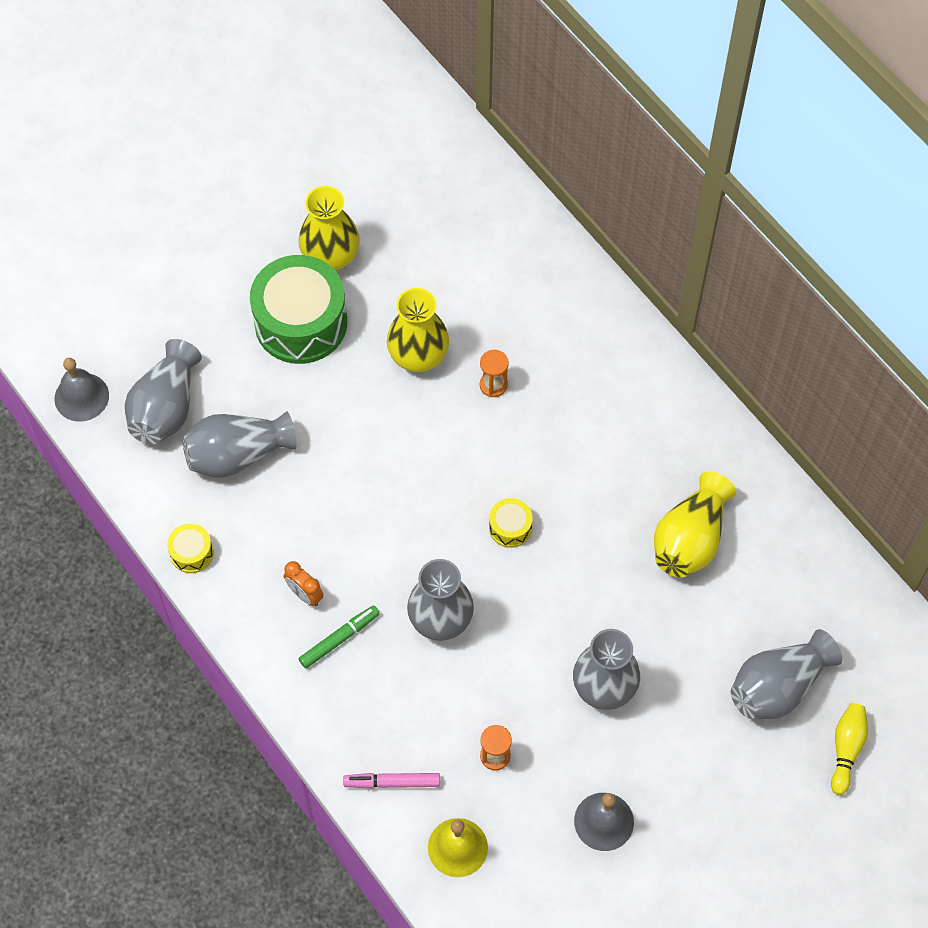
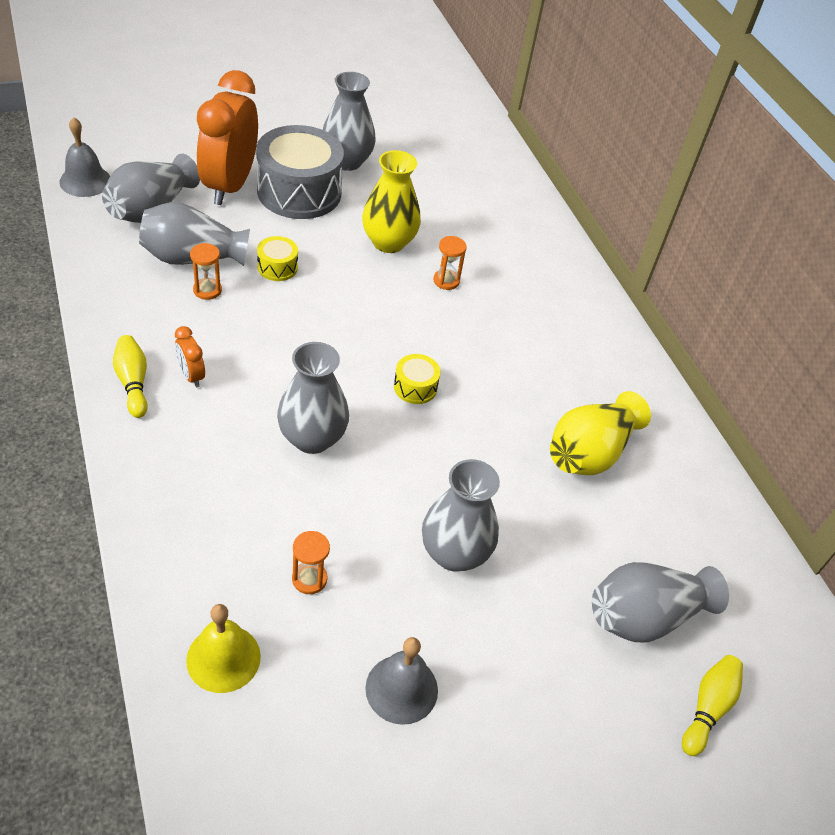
camera: 10 degrees right, 15 degrees down
yellow drum [167,524,213,573] -> yellow drum moved to [257,236,298,281]
green drum [250,255,347,364] -> grey drum [256,125,344,219]
yellow vase [299,186,360,271] -> grey vase [323,72,376,171]
green marker [299,605,380,668] -> none
pink marker [343,773,440,789] -> none
none -> yellow bowling pin [113,335,148,418]
none -> orange hourglass [190,243,222,300]
none -> orange clock [197,70,258,205]

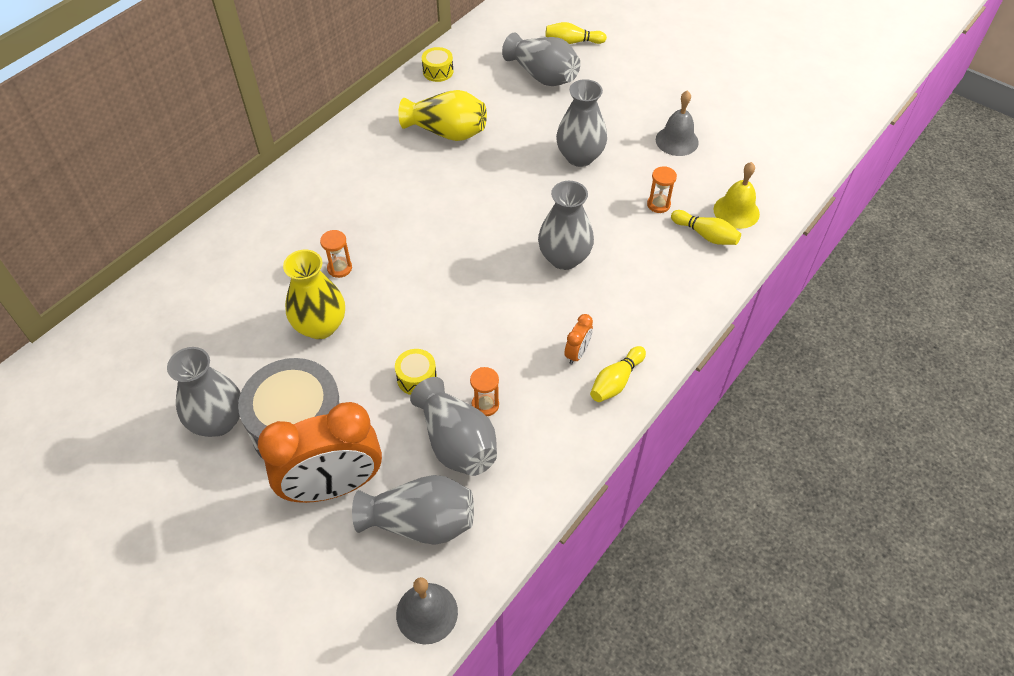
camera: 115 degrees left, 5 degrees up
yellow drum [394,354,440,404] -> yellow drum moved to [422,47,453,82]
none -> yellow bowling pin [671,210,741,245]

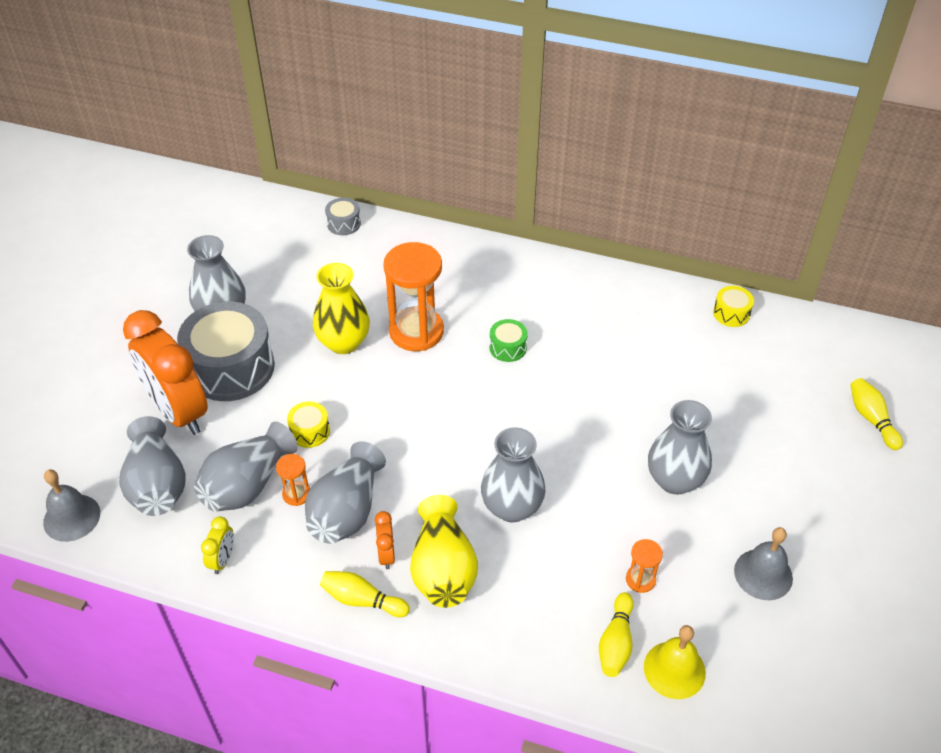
camera: 70 degrees right, 5 degrees down
orange hourglass [320,230,352,278] -> orange hourglass [383,242,444,351], size x2.19
yellow vase [398,90,487,141] -> yellow vase moved to [410,495,478,608]
grey vase [502,33,580,86] -> grey vase moved to [305,441,386,544]
orange clock [564,314,593,365] -> orange clock turned 75 degrees clockwise [375,511,395,569]
none -> yellow clock [201,516,234,574]
none -> grey drum [325,198,361,235]
none -> green drum [489,319,528,362]

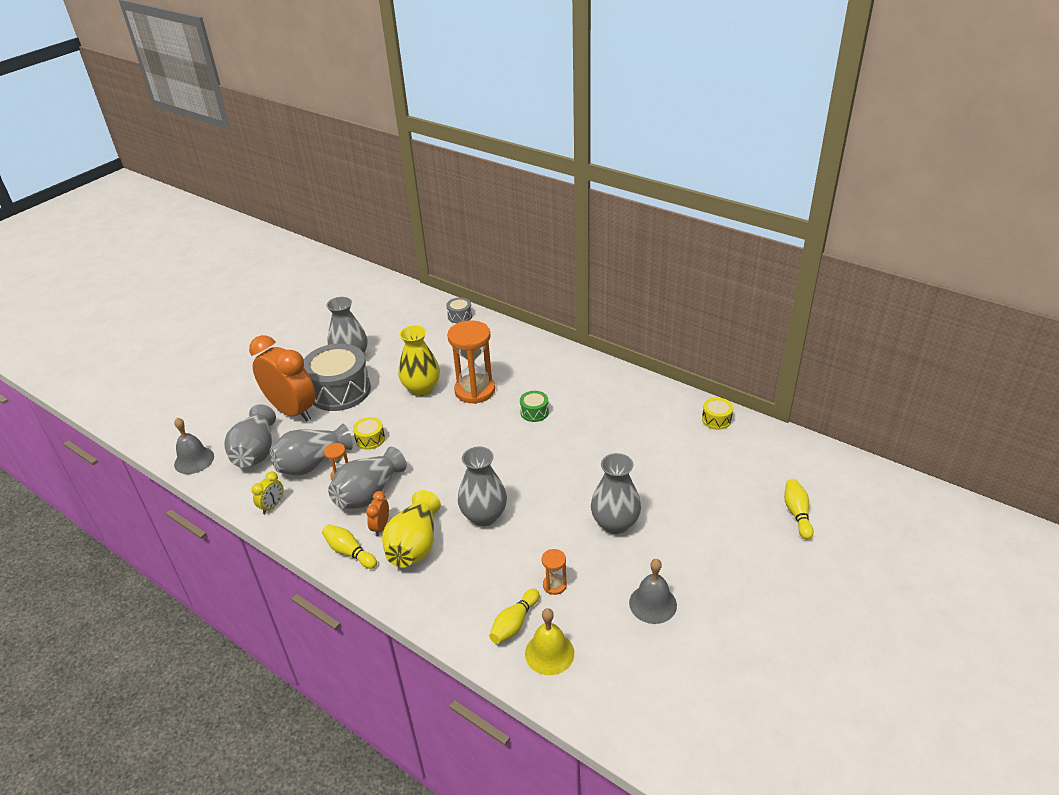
camera: 20 degrees right, 10 degrees down
orange clock [123,310,208,435] -> orange clock turned 150 degrees clockwise [249,335,316,422]

